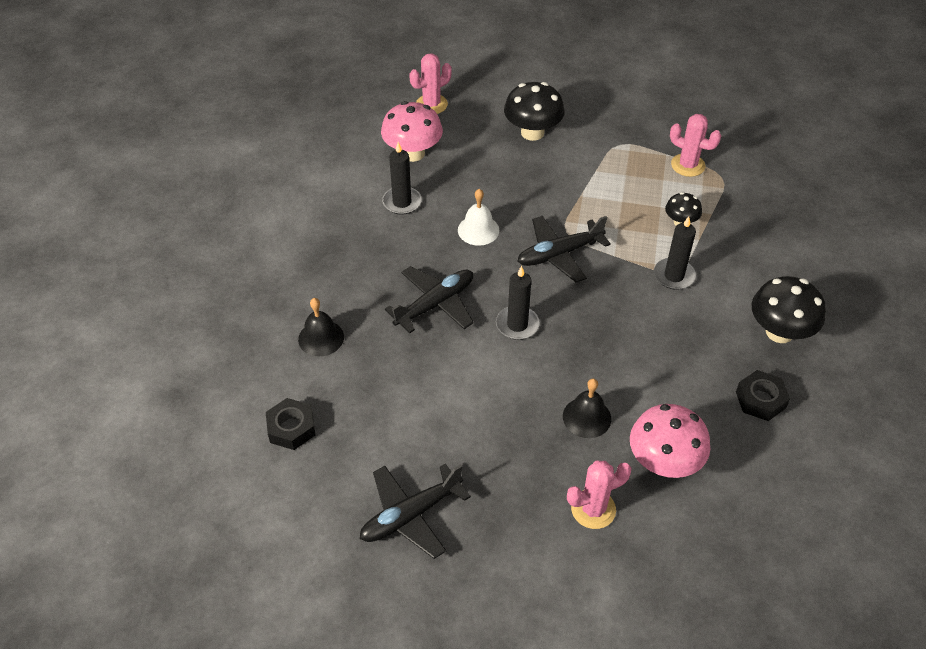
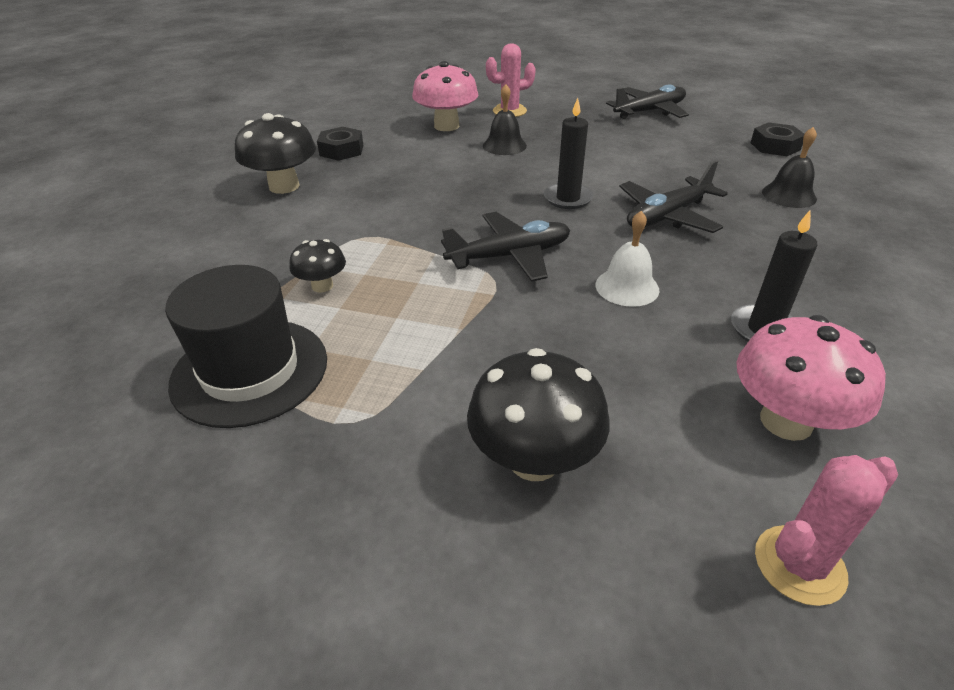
camera: 175 degrees left, 10 degrees down
black candle [654,216,696,290] -> none
pink cactus [670,114,721,177] -> black hat [165,265,327,428]

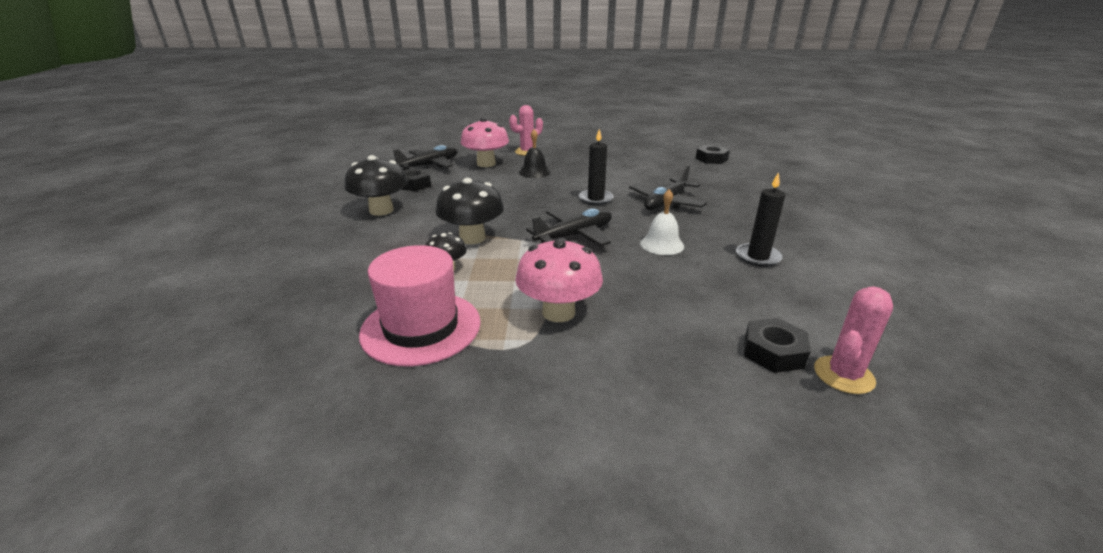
camera: 15 degrees left, 10 degrees down
black hat [165,265,327,428] -> pink hat [359,245,481,366]
black mushroom [467,348,610,481] -> black mushroom moved to [436,178,504,244]
black plane [606,85,689,119] -> black plane moved to [393,145,458,170]
pink mushroom [737,315,886,441] -> pink mushroom moved to [515,238,603,322]
black bell [762,127,817,208] -> none
none -> black nut [744,318,810,373]

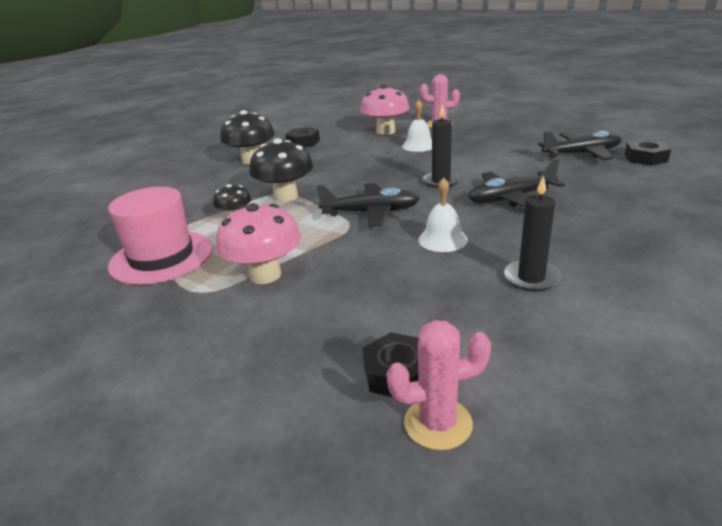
camera: 35 degrees right, 0 degrees up
black plane [393,145,458,170] -> black plane moved to [538,131,621,160]
black bell [519,129,551,178] -> white bell [402,100,432,152]

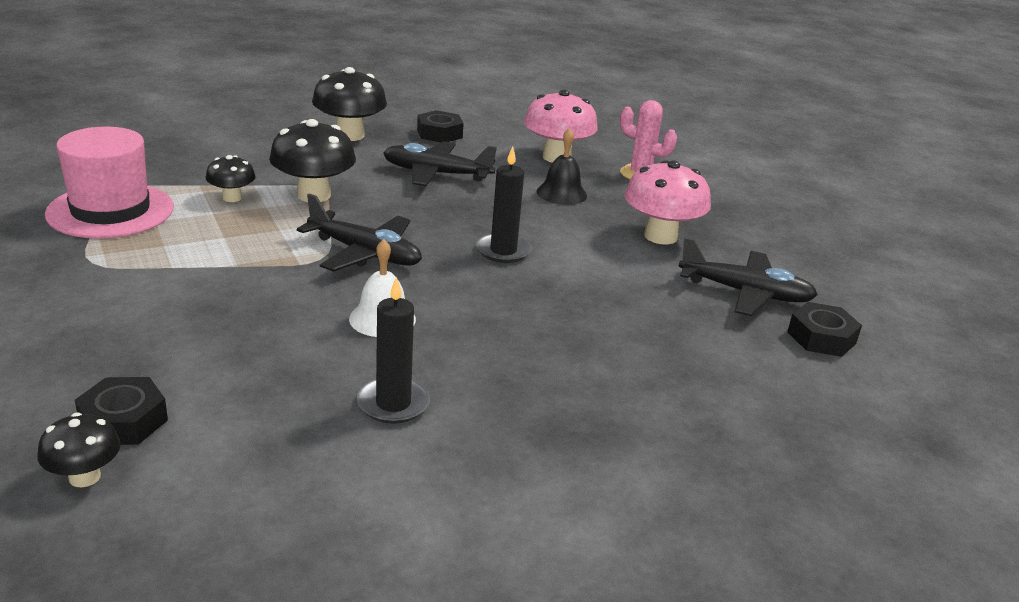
camera: 25 degrees right, 0 degrees up
pink mushroom [216,203,301,284] -> pink mushroom moved to [624,160,711,245]
pink cactus [386,320,491,450] -> black mushroom [37,413,121,487]
white bell [402,100,432,152] -> black bell [537,128,587,205]
black plane [468,158,565,207] -> black plane moved to [383,141,497,186]

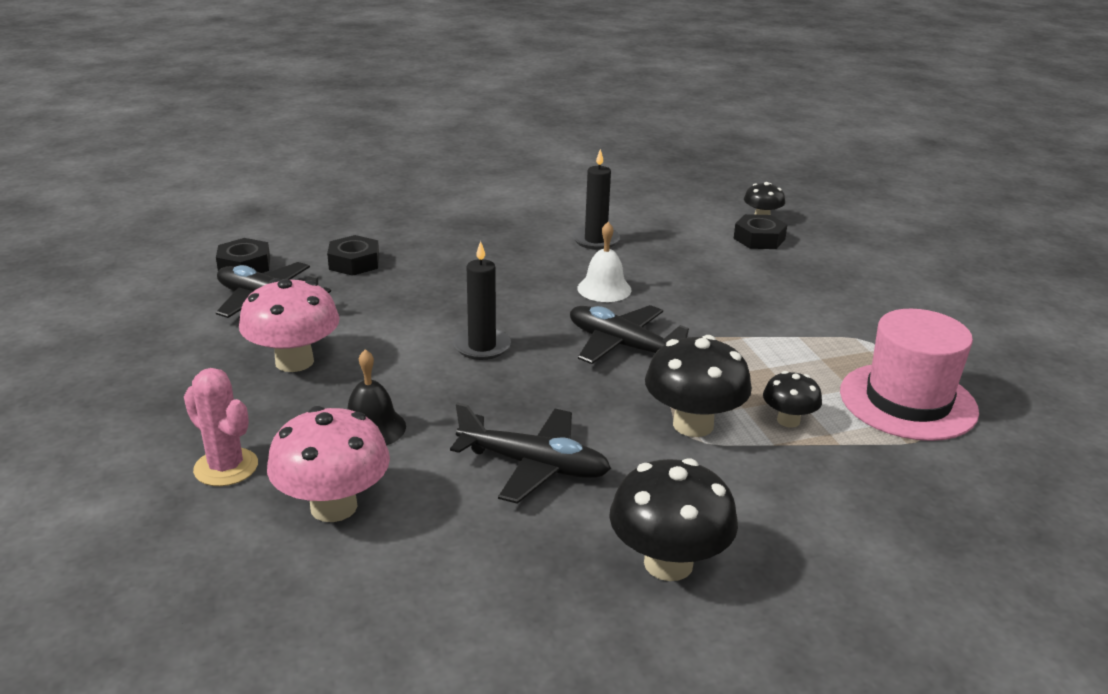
camera: 170 degrees left, 0 degrees up
black nut [417,110,464,143] -> black nut moved to [327,235,379,276]

